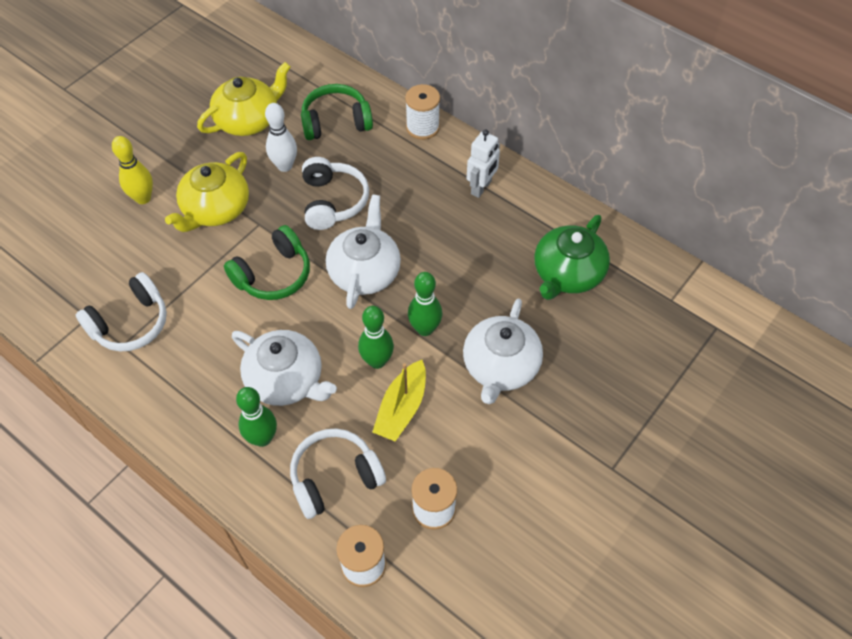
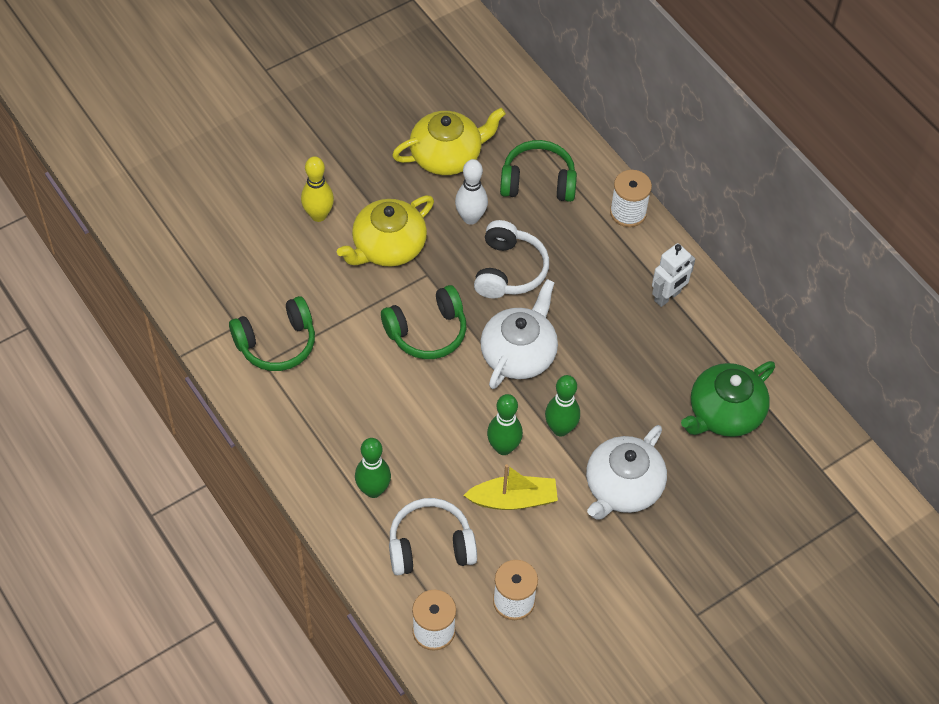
camera: 15 degrees right, 0 degrees up
white headphones [76,272,167,351] -> green headphones [229,296,315,371]
white teapot [232,330,337,406] -> none
yellow boat [373,360,426,442] -> yellow boat turned 135 degrees counterclockwise [463,464,558,510]

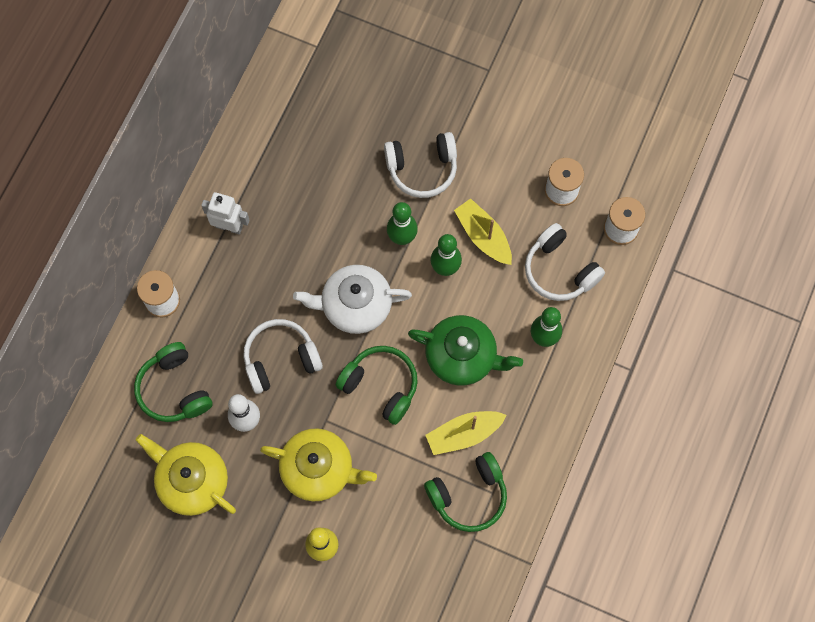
camera: 120 degrees left, 15 degrees up
green headphones [229,296,315,371] -> green headphones turned 120 degrees clockwise [424,452,507,532]
white teapot [586,425,667,520] -> white headphones [384,132,457,198]
green teapot [681,361,775,437] -> green teapot moved to [408,315,523,386]
none -> yellow boat [425,411,507,455]

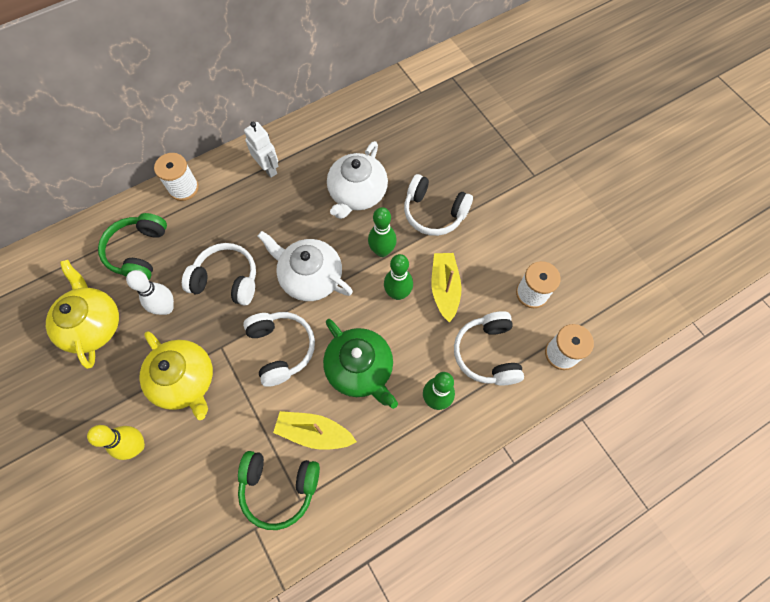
camera: 35 degrees right, 5 degrees down
green headphones [336,346,418,425] -> white headphones [243,312,315,387]
none -> white teapot [327,141,388,219]

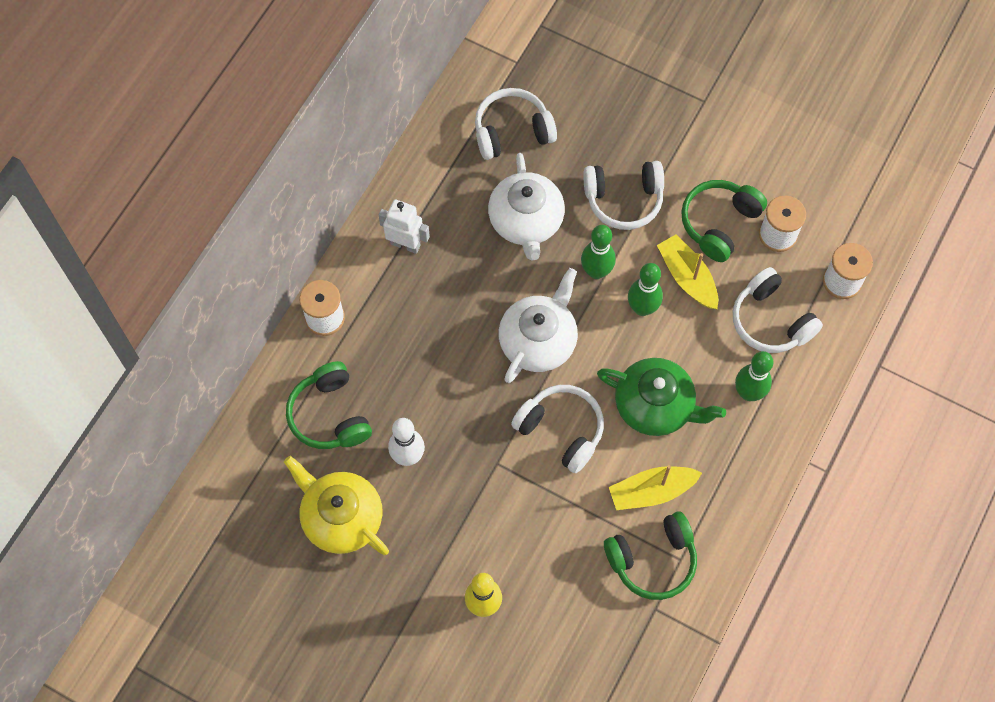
camera: 30 degrees left, 0 degrees up
yellow teapot [139,331,213,420] -> none
white headphones [182,243,256,306] -> white headphones moved to [475,88,557,160]
white teapot [258,231,353,301] -> white teapot turned 120 degrees clockwise [499,268,578,383]
none -> green headphones [681,180,767,262]

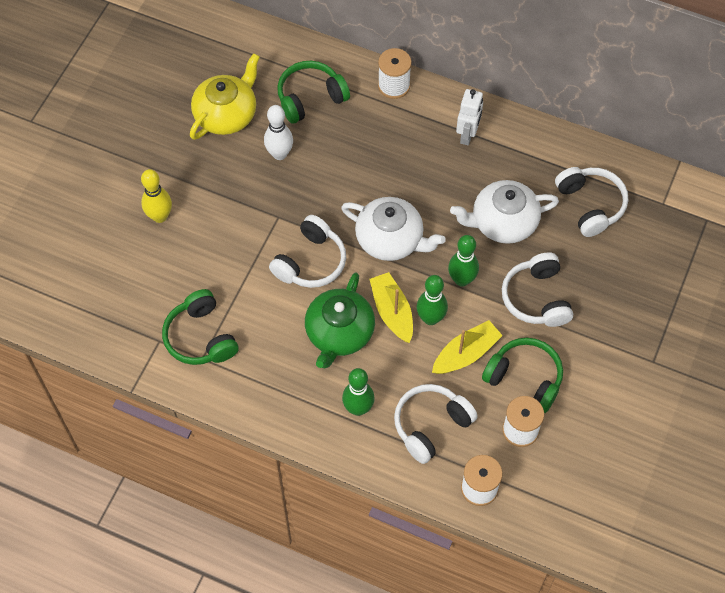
camera: 85 degrees right, 5 degrees down
yellow boat [609,465,702,510] -> yellow boat moved to [370,272,413,343]

